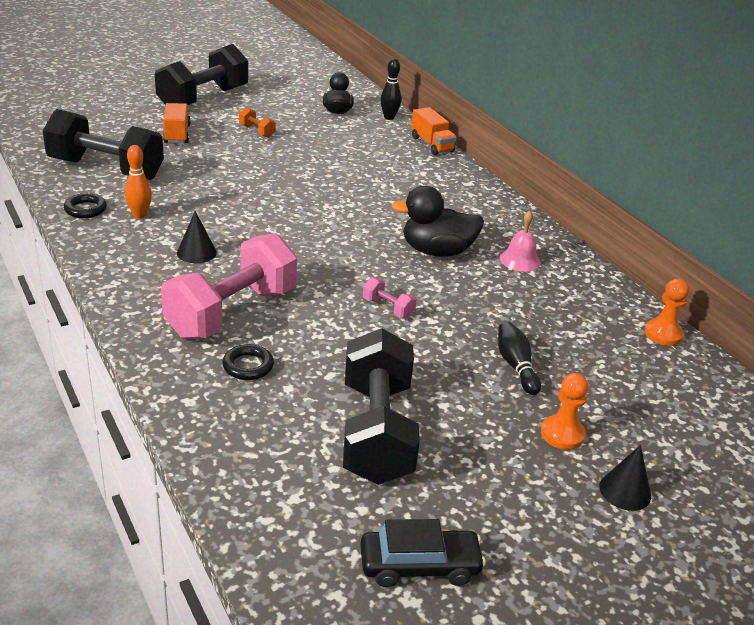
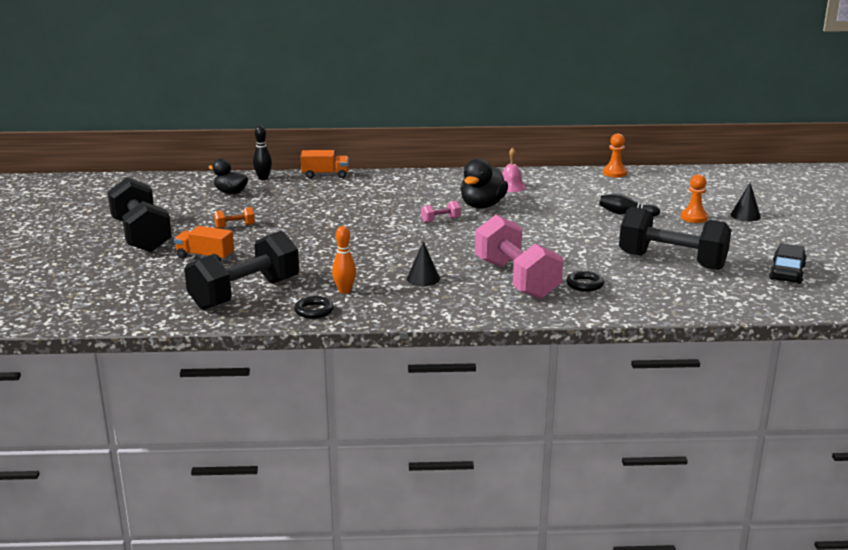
camera: 60 degrees left, 10 degrees down
pink dumbbell [363,277,416,319] -> pink dumbbell moved to [421,201,461,223]

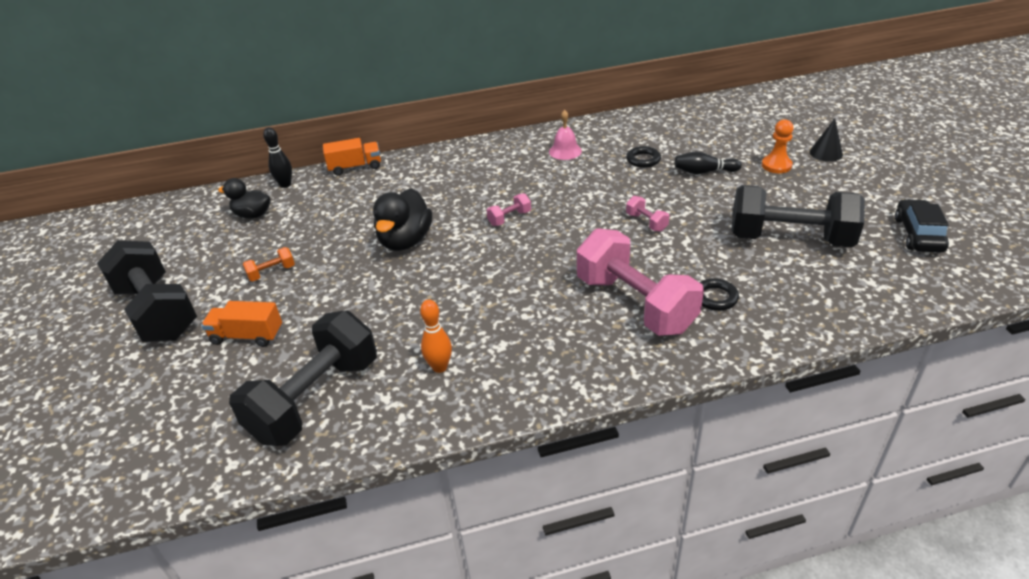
camera: 10 degrees left, 15 degrees up
black ring [294,296,334,319] -> black ring moved to [626,146,661,168]
black cone [407,241,440,286] -> none
black duck [460,158,508,209] -> black duck moved to [373,188,432,251]
orange pawn [603,133,627,178] -> none
none -> pink dumbbell [626,196,669,232]

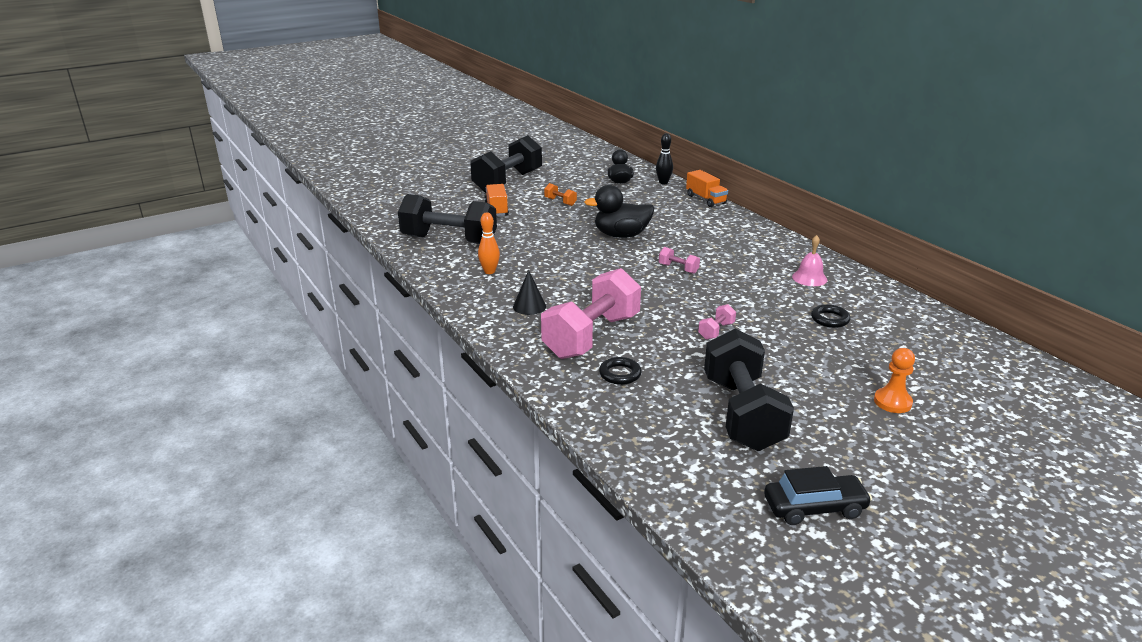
camera: 70 degrees right, 10 degrees down
black bowling pin [674,151,742,174] -> none
black cone [810,119,843,162] -> black cone moved to [513,270,546,315]

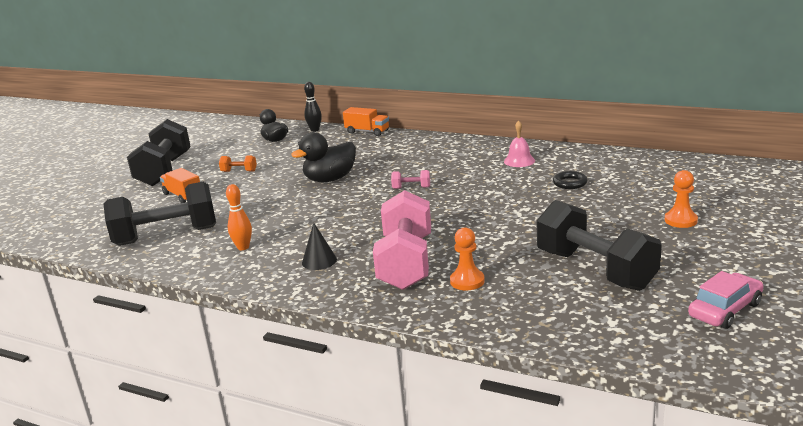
camera: 30 degrees left, 5 degrees down
black ring [599,357,642,385] -> orange pawn [450,227,485,290]
pink dumbbell [698,304,736,340] -> none
black car [764,466,872,525] -> pink car [688,271,764,329]

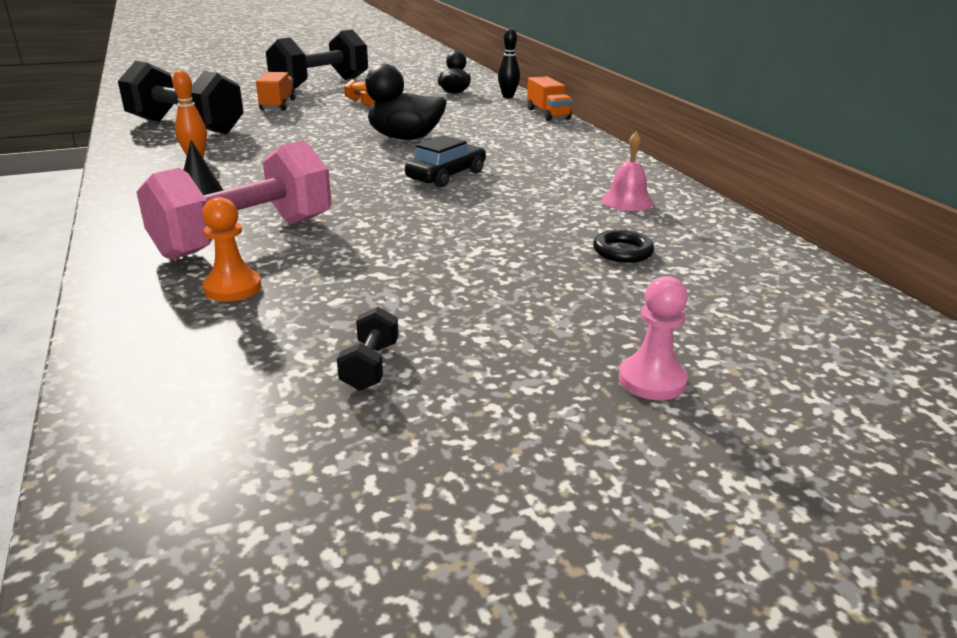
camera: 40 degrees right, 5 degrees up
pink dumbbell [391,170,430,189] -> black car [405,135,486,188]
black dumbbell [537,200,662,291] -> black dumbbell [337,307,398,390], size x0.40
orange pawn [665,170,698,228] -> pink pawn [619,276,688,400]
pink car [688,271,764,329] -> none

